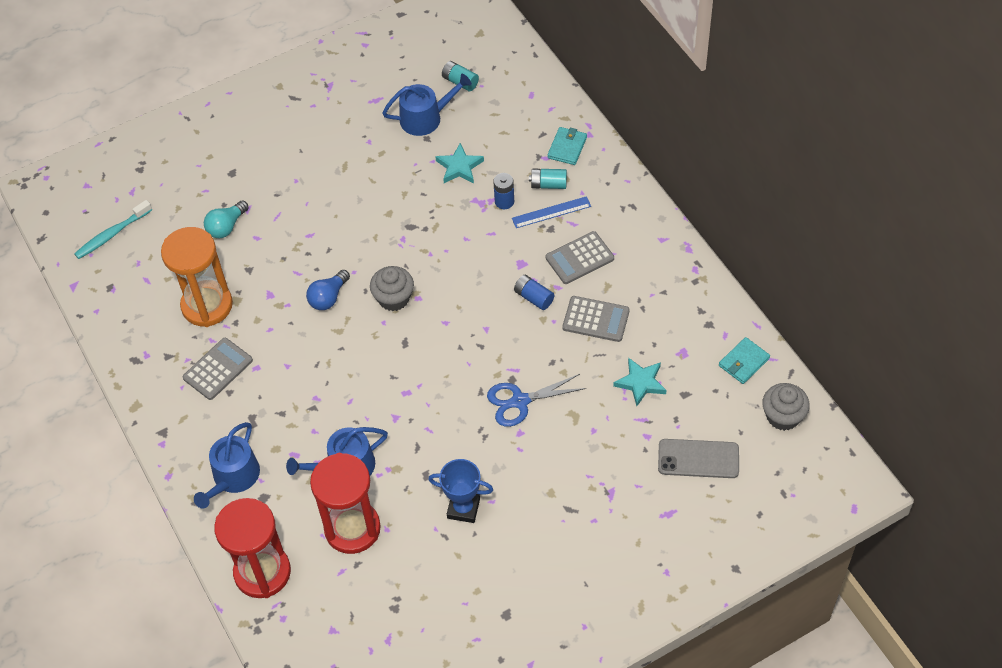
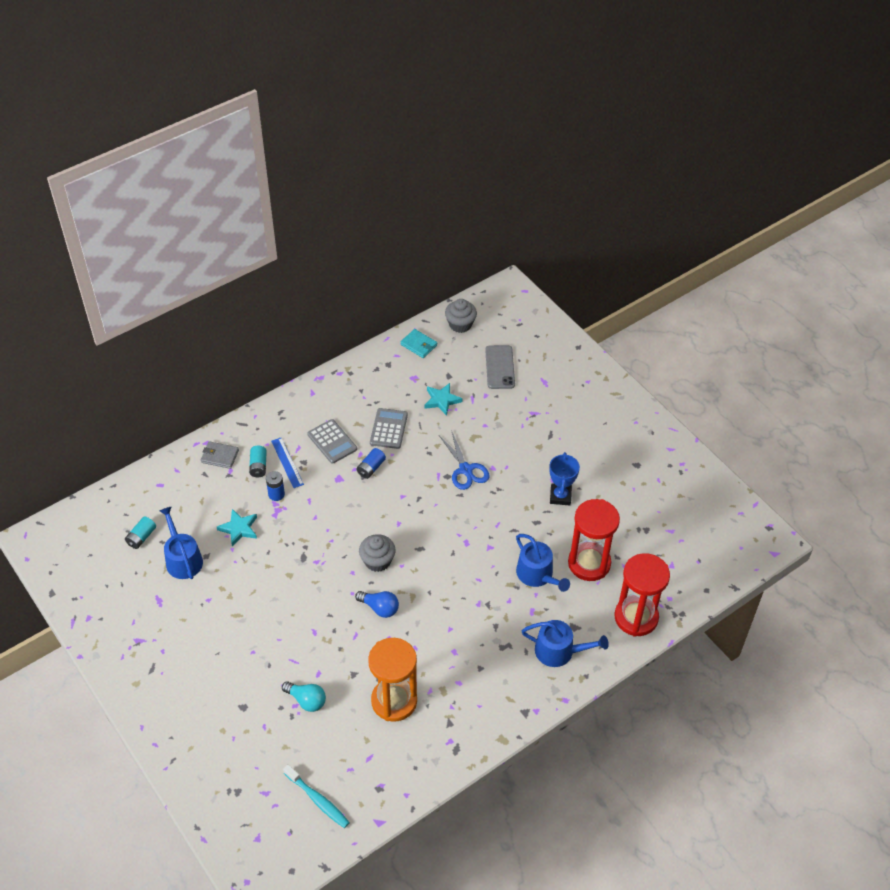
camera: 100 degrees left, 5 degrees down
grey calculator [183,338,253,400] -> none
turquoise wallet [547,127,587,165] -> grey wallet [201,441,239,469]

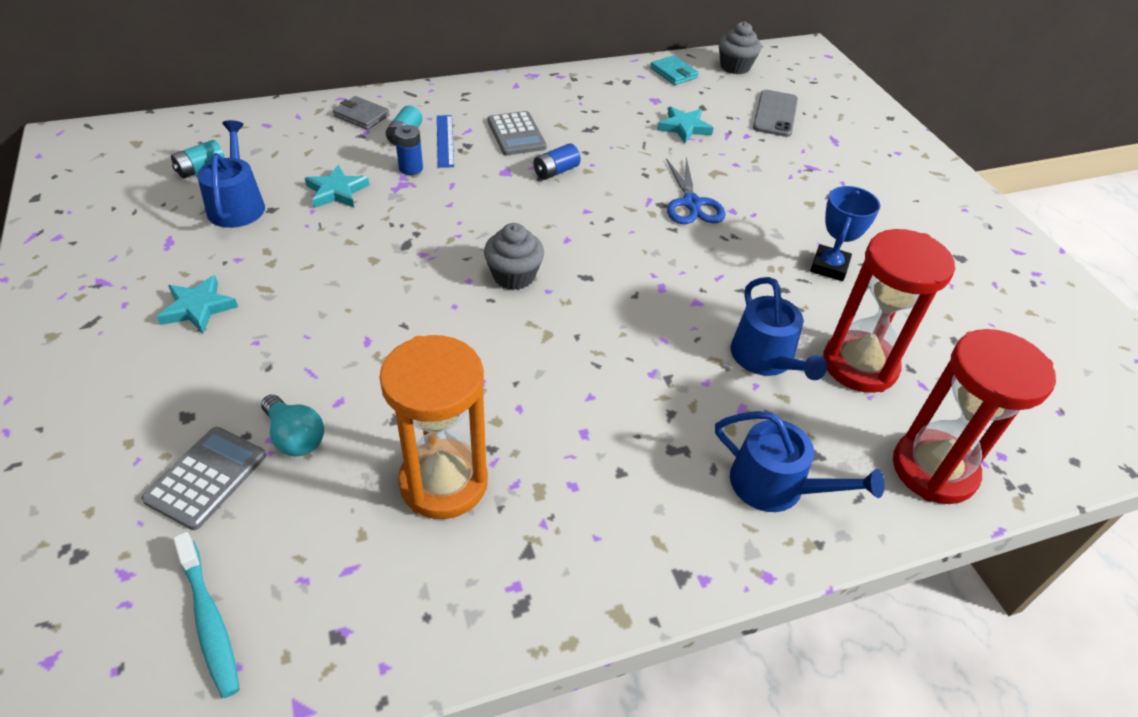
camera: 15 degrees right, 5 degrees down
blue light bulb [355,591,399,618] -> none
grey calculator [370,408,408,449] -> grey calculator moved to [141,427,266,530]
none -> turquoise star [157,275,238,333]

